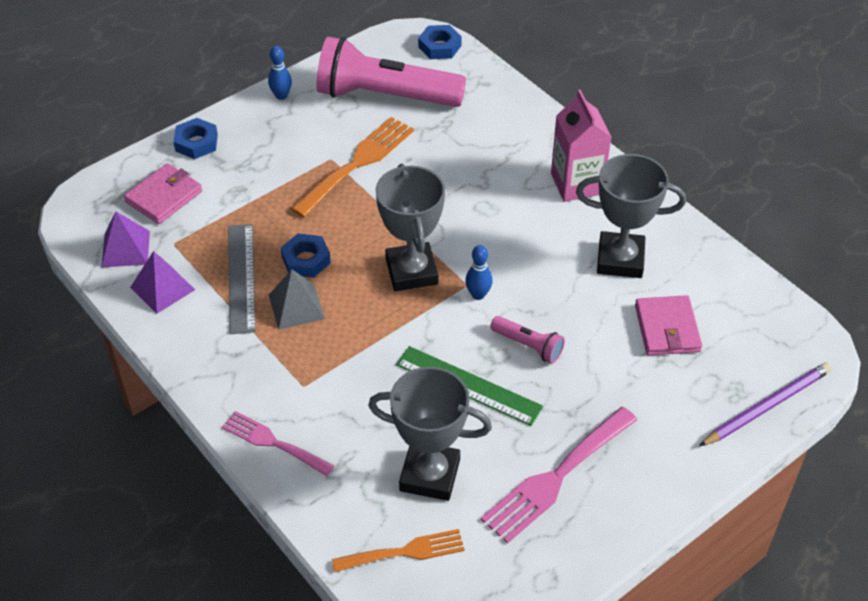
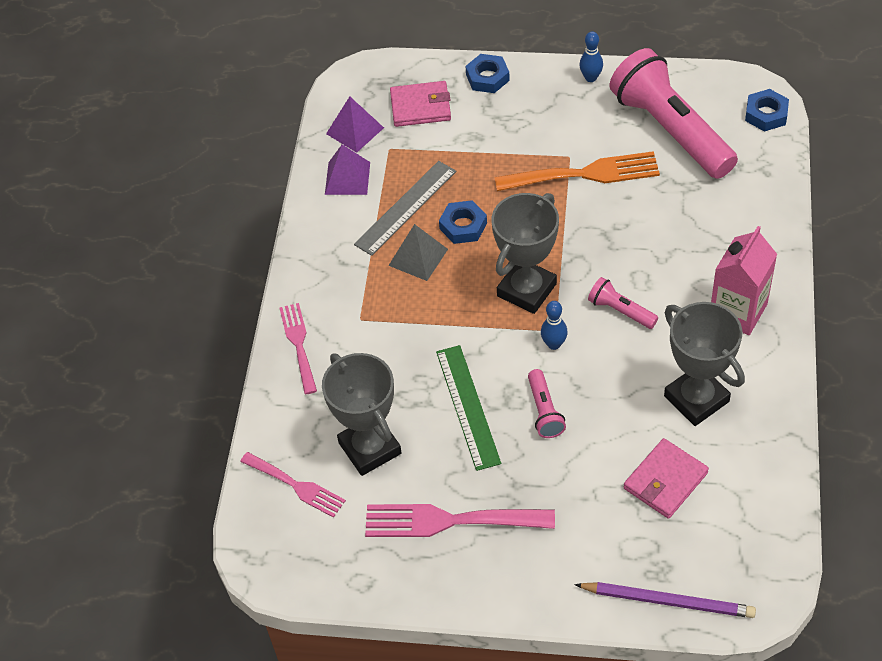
camera: 50 degrees right, 5 degrees up
orange fork [332,529,465,572] -> pink fork [240,452,346,518]
none -> pink flashlight [588,277,658,329]

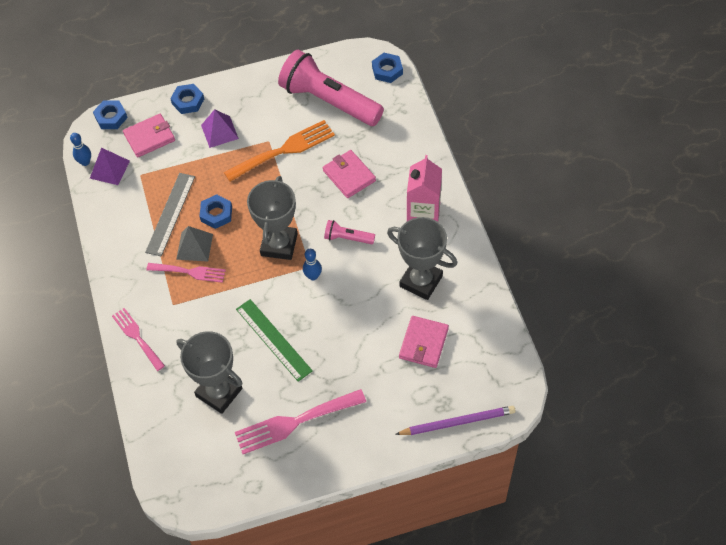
camera: 25 degrees left, 5 degrees up
pink fork [240,452,346,518] -> pink fork moved to [147,263,226,283]
purple pyramid [325,144,370,195] -> purple pyramid moved to [201,109,239,148]
pink flashlight [528,369,566,438] -> none
blue bowling pin [579,31,603,82] -> blue bowling pin moved to [70,133,91,166]
none -> blue nut [93,101,128,129]
none -> pink wallet [323,150,376,198]

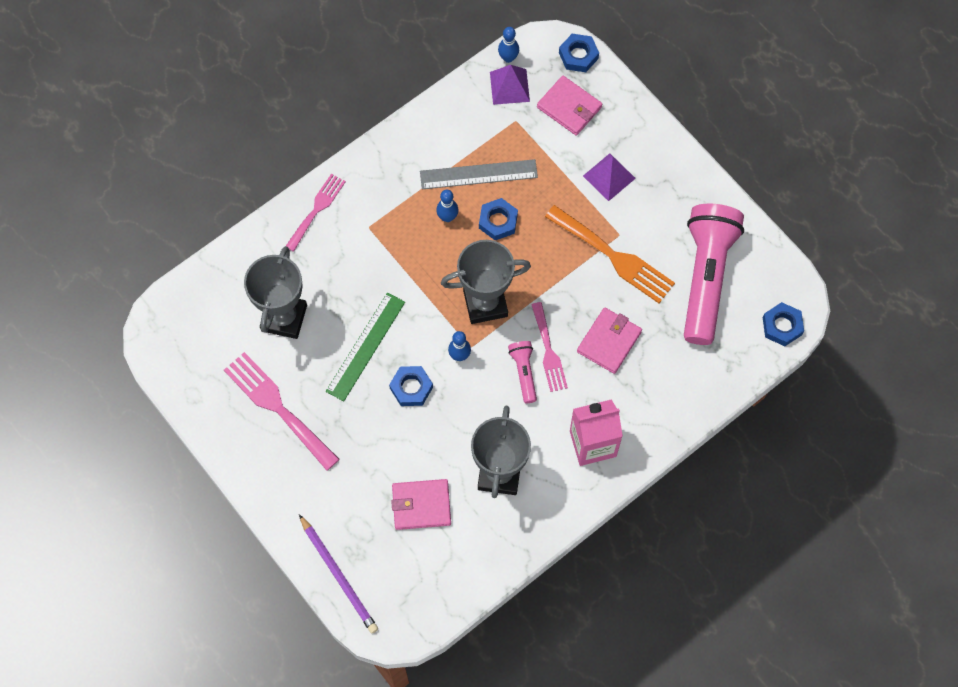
camera: 65 degrees right, 10 degrees up
pink fork [147,263,226,283] -> pink fork moved to [531,302,568,392]
blue nut [170,84,204,114] -> blue nut moved to [389,366,433,406]
grey pyramid [176,226,213,262] -> blue bowling pin [436,190,458,222]

